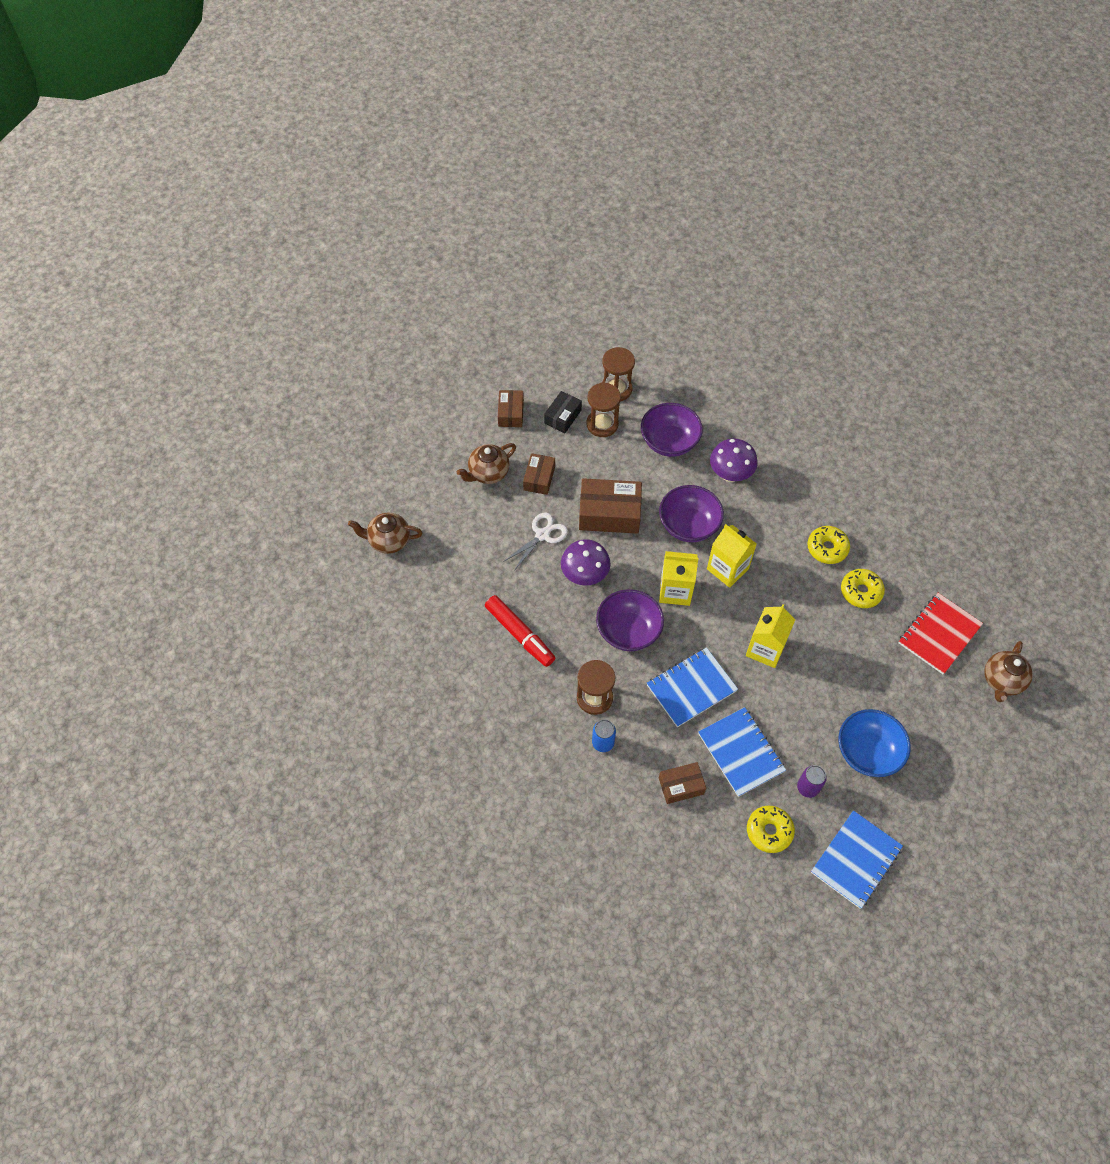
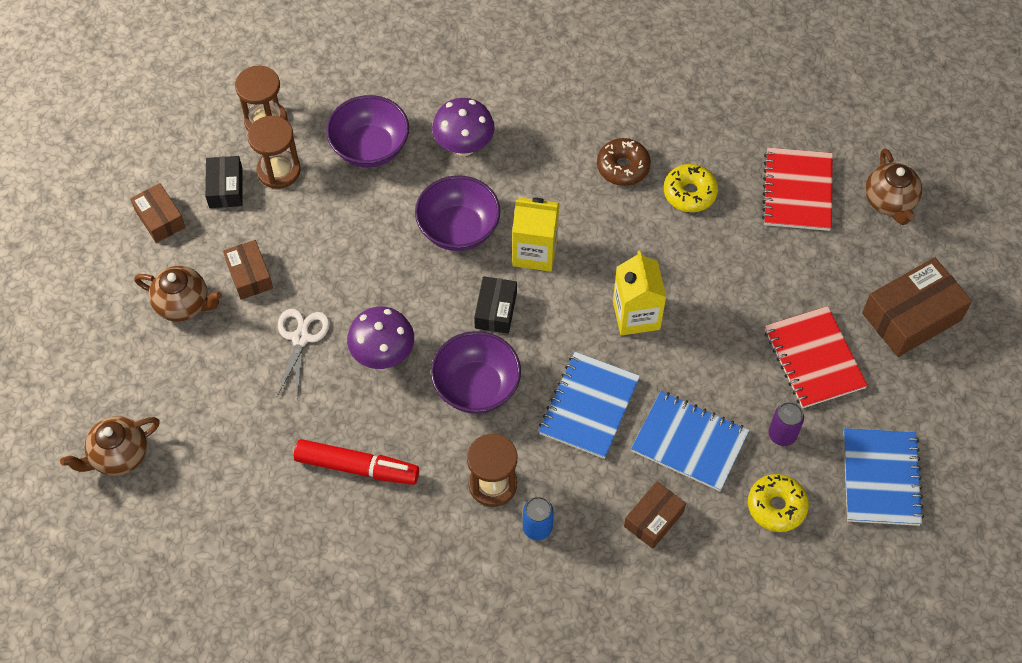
camera: 35 degrees left, 0 degrees up
brown teapot [457,443,516,484] -> brown teapot turned 90 degrees counterclockwise [134,266,222,321]
brown box [579,478,642,534] -> brown box moved to [862,257,972,357]
yellow carton [659,551,699,606] -> black box [474,276,517,334]
yellow donut [808,526,850,564] -> brown donut [597,138,651,186]
blue bowl [838,709,911,777] -> red notebook [765,306,868,408]

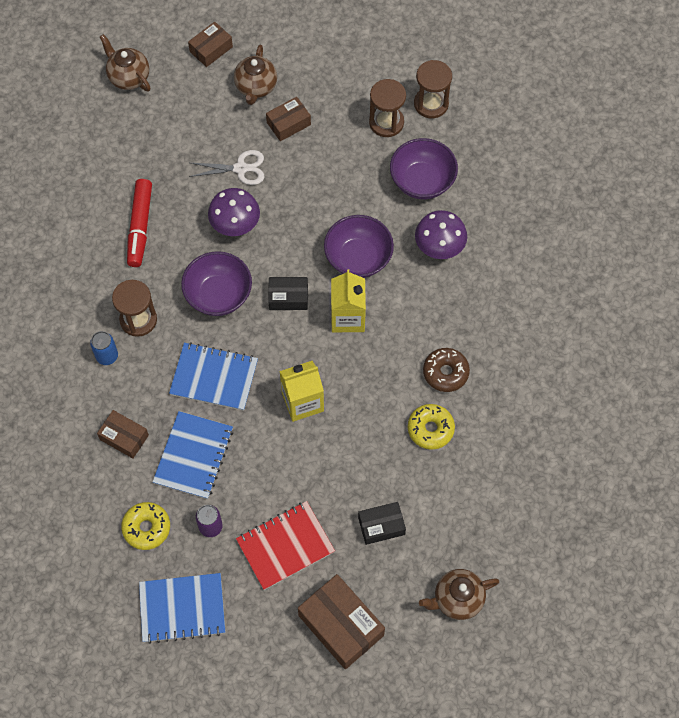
camera: 80 degrees right, 5 degrees up
brown box [130,183,185,243] -> brown box moved to [188,22,233,67]
black box [205,156,243,208] -> black box moved to [358,502,406,545]
red notebook [762,147,833,231] -> none

